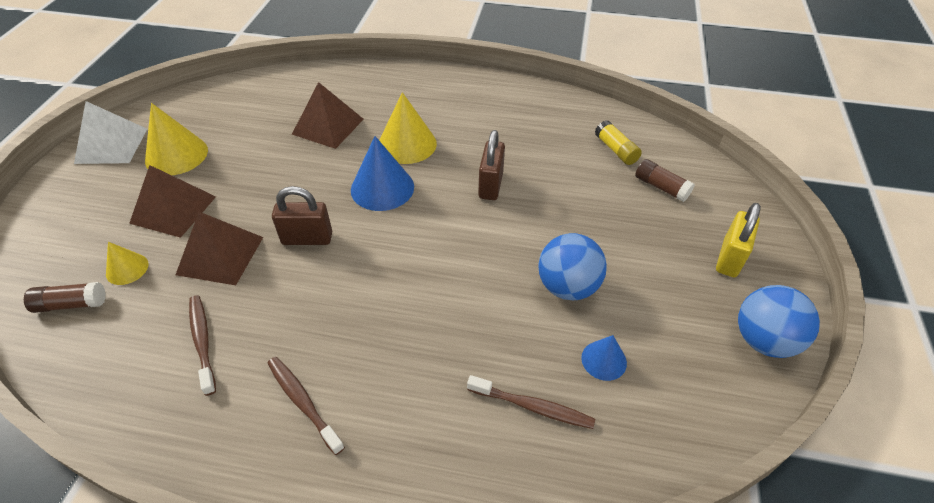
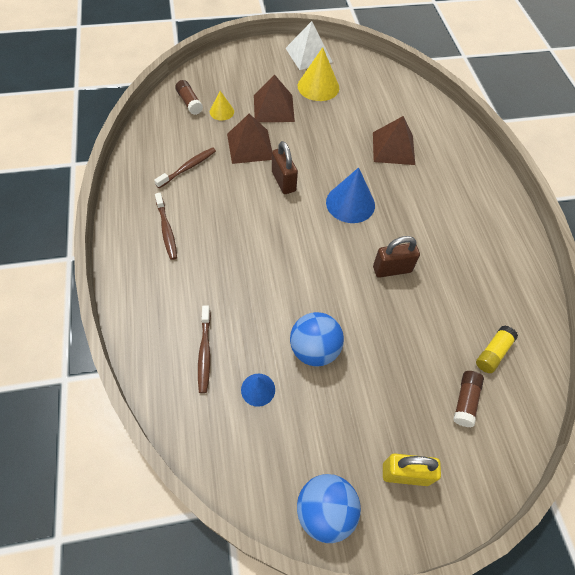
camera: 65 degrees right, 10 degrees up
brown toothbrush [267,357,345,455] -> brown toothbrush turned 135 degrees clockwise [155,193,177,260]
yellow cone [379,92,437,164] -> none

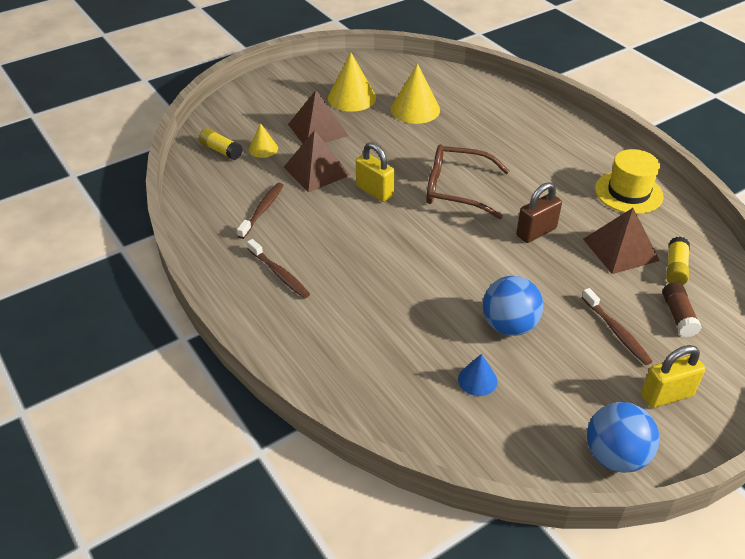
camera: 20 degrees left, 15 degrees down
brown glue stick [175,80,203,115] -> yellow glue stick [199,128,243,160]
brown toothbrush [198,305,211,393] -> brown toothbrush moved to [582,288,653,365]
brown padlock [272,141,298,194] -> yellow padlock [356,142,395,202]
white pyramid [285,21,333,70] -> none
blue cone [326,167,375,223] -> brown glasses [426,144,509,219]
brown pyramid [373,116,415,165] -> brown pyramid moved to [583,208,660,274]
none -> yellow cone [391,63,440,124]
none -> yellow hat [595,149,663,214]

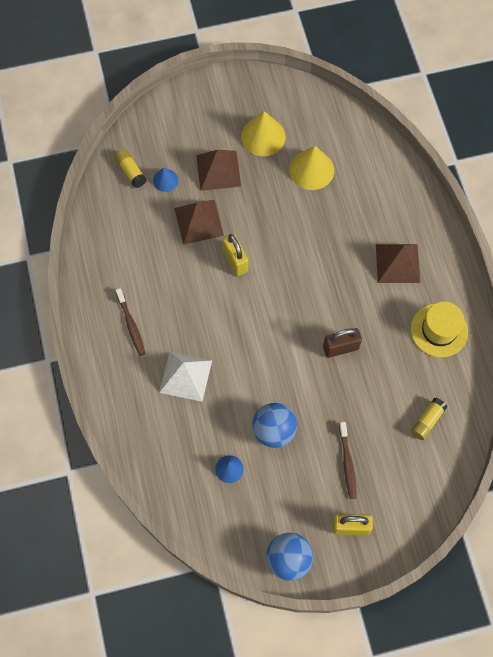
camera: 20 degrees right, 25 degrees up
brown toothbrush [237,183,284,239] -> none
yellow cone [249,123,278,158] -> blue cone [153,167,178,192]
brown glasses [426,144,509,219] -> none
brown pyramid [583,208,660,274] -> brown pyramid moved to [376,244,420,283]
brown glue stick [662,282,702,337] -> none
none -> white pyramid [159,352,212,402]

